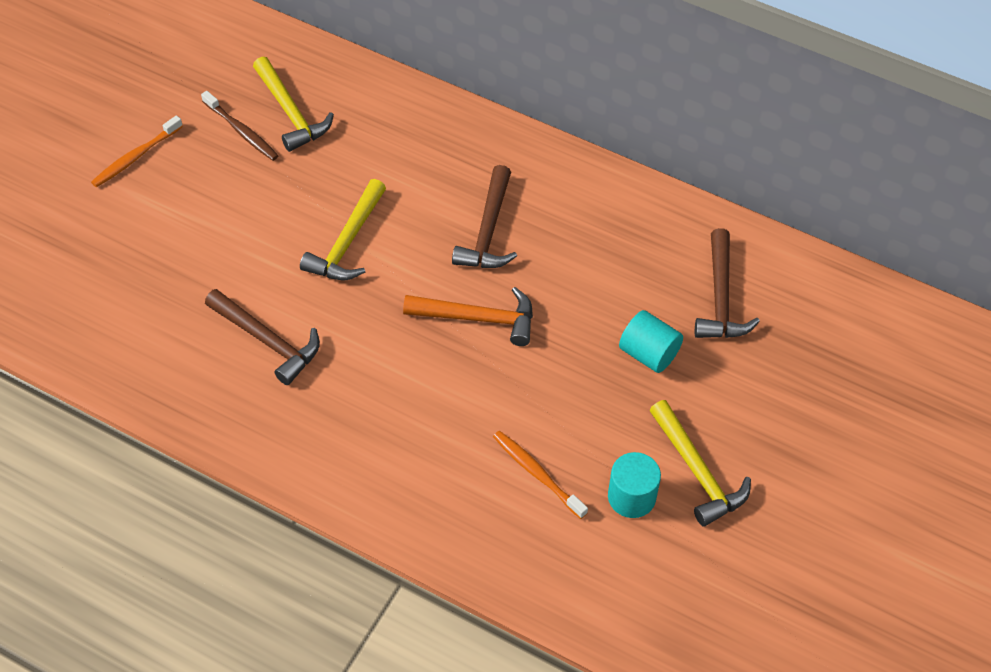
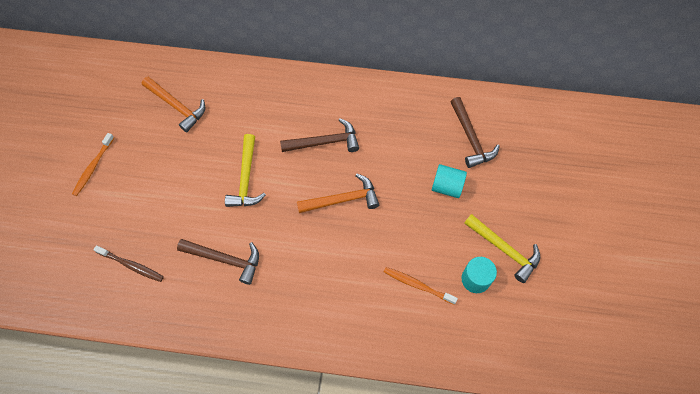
camera: 20 degrees left, 10 degrees up
brown toothbrush [201,91,279,161] -> brown toothbrush moved to [93,245,164,282]
yellow hammer [253,57,334,152] -> orange hammer [142,77,205,132]
brown hammer [452,165,517,268] -> brown hammer turned 90 degrees counterclockwise [280,118,359,152]

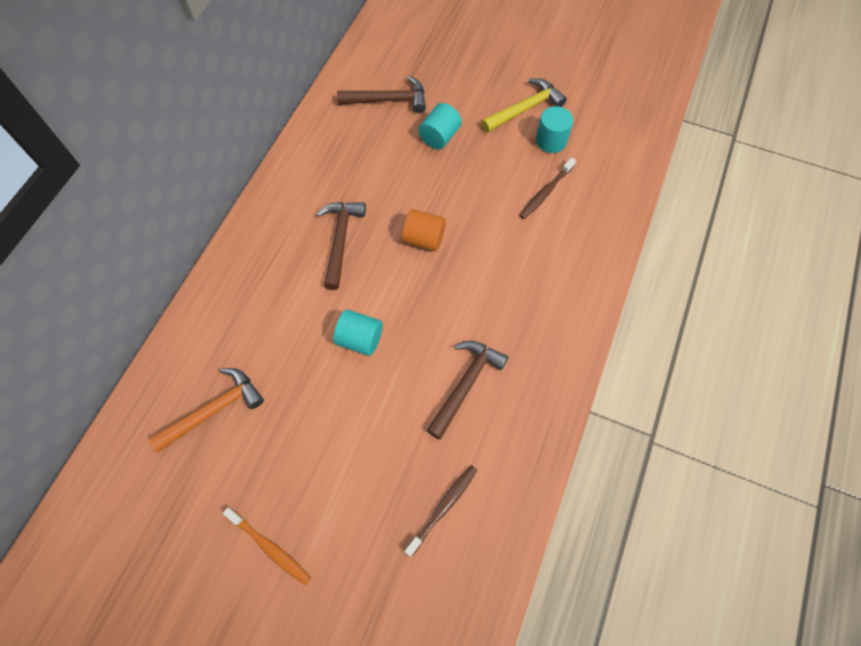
camera: 75 degrees left, 0 degrees up
yellow hammer [225,134,266,207] -> turquoise cylinder [333,310,383,356]
orange hammer [297,174,379,213] -> orange cylinder [402,209,446,251]
orange toothbrush [384,267,458,305] -> brown toothbrush [519,157,576,219]

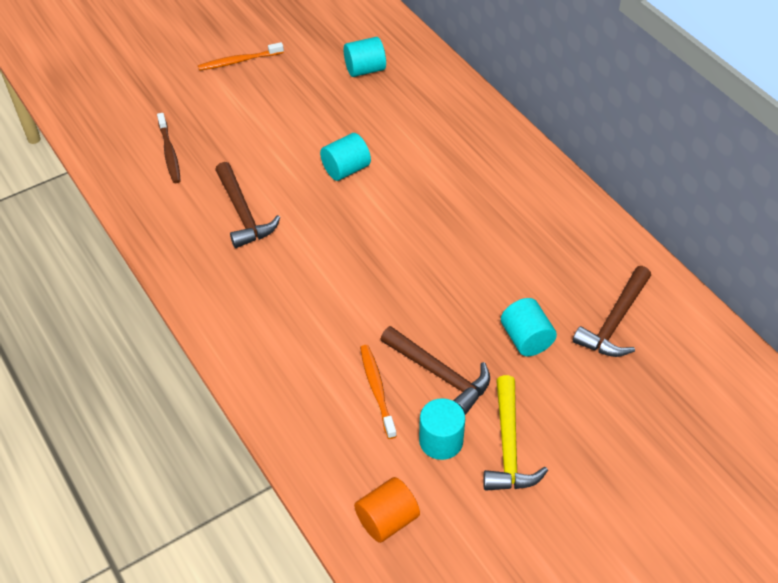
camera: 125 degrees right, 15 degrees down
orange hammer [149,368,264,452] -> turquoise cylinder [344,37,386,77]
brown hammer [317,202,366,290] -> brown hammer moved to [380,326,490,415]
orange cylinder [402,209,446,251] -> orange cylinder moved to [354,477,420,543]
brown toothbrush [519,157,576,219] -> orange toothbrush [360,345,397,439]

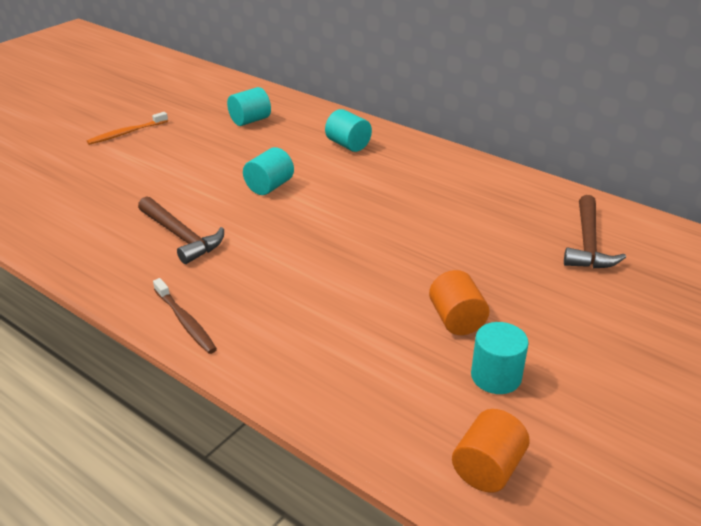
camera: 20 degrees left, 15 degrees down
brown toothbrush [157,113,181,183] -> brown toothbrush moved to [153,278,217,354]
orange toothbrush [360,345,397,439] -> none
brown hammer [380,326,490,415] -> orange cylinder [429,270,490,335]
yellow hammer [483,375,548,491] -> none
turquoise cylinder [501,298,557,356] -> turquoise cylinder moved to [325,109,372,152]

